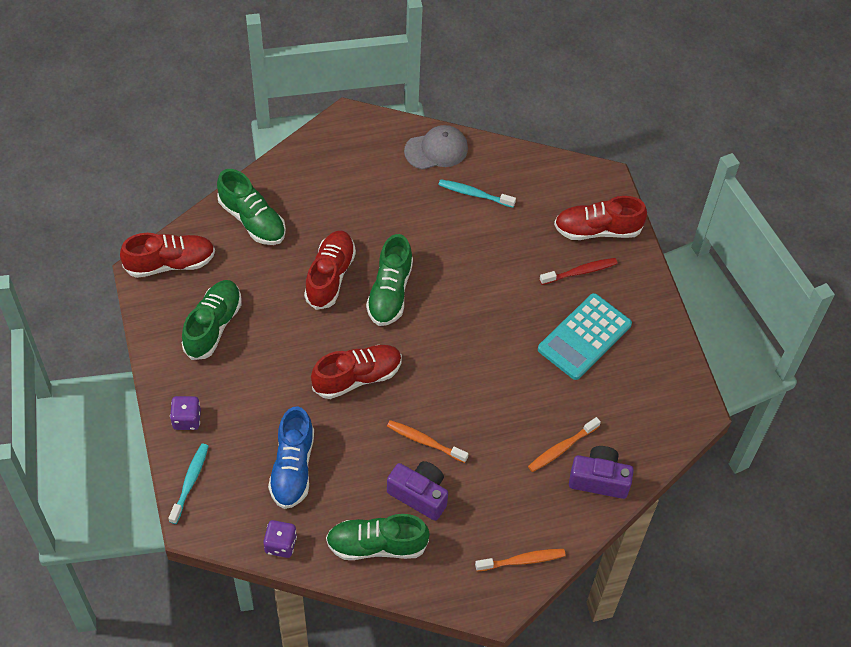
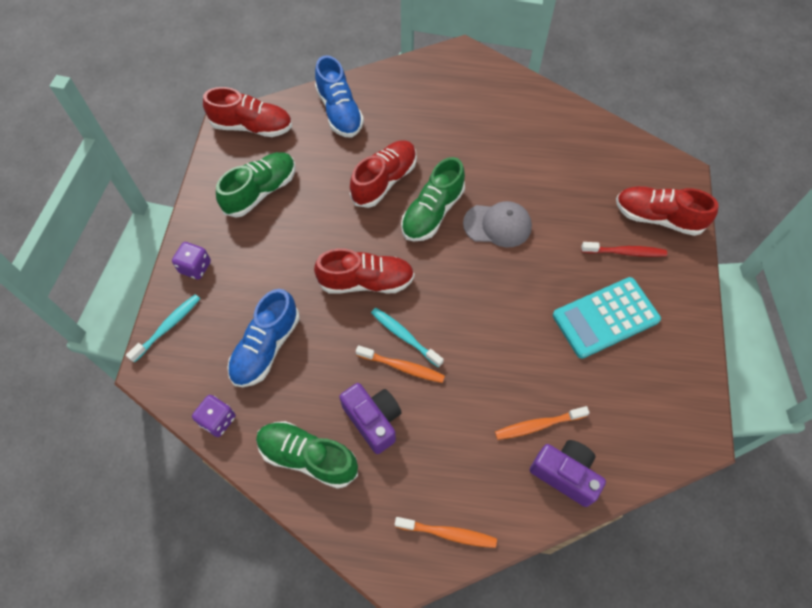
camera: 25 degrees right, 5 degrees up
green shoe [217,169,286,245] -> blue shoe [315,55,364,138]
orange toothbrush [387,420,469,463] -> orange toothbrush turned 150 degrees clockwise [356,345,445,383]
grey cap [404,125,468,170] -> grey cap moved to [463,201,532,248]
turquoise toothbrush [438,179,516,208] -> turquoise toothbrush moved to [371,308,444,368]

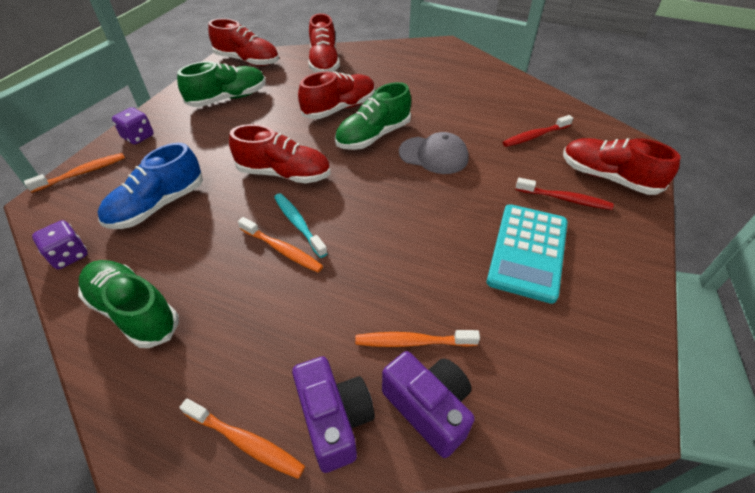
camera: 15 degrees right, 15 degrees down
turquoise toothbrush [126,294,200,363] -> orange toothbrush [24,153,125,193]
blue shoe [315,55,364,138] -> red shoe [308,13,340,73]
purple camera [339,383,402,454] -> purple camera moved to [292,356,375,473]
turquoise calculator [553,277,661,359] -> turquoise calculator turned 60 degrees counterclockwise [487,204,568,304]
none -> red toothbrush [503,115,573,147]

